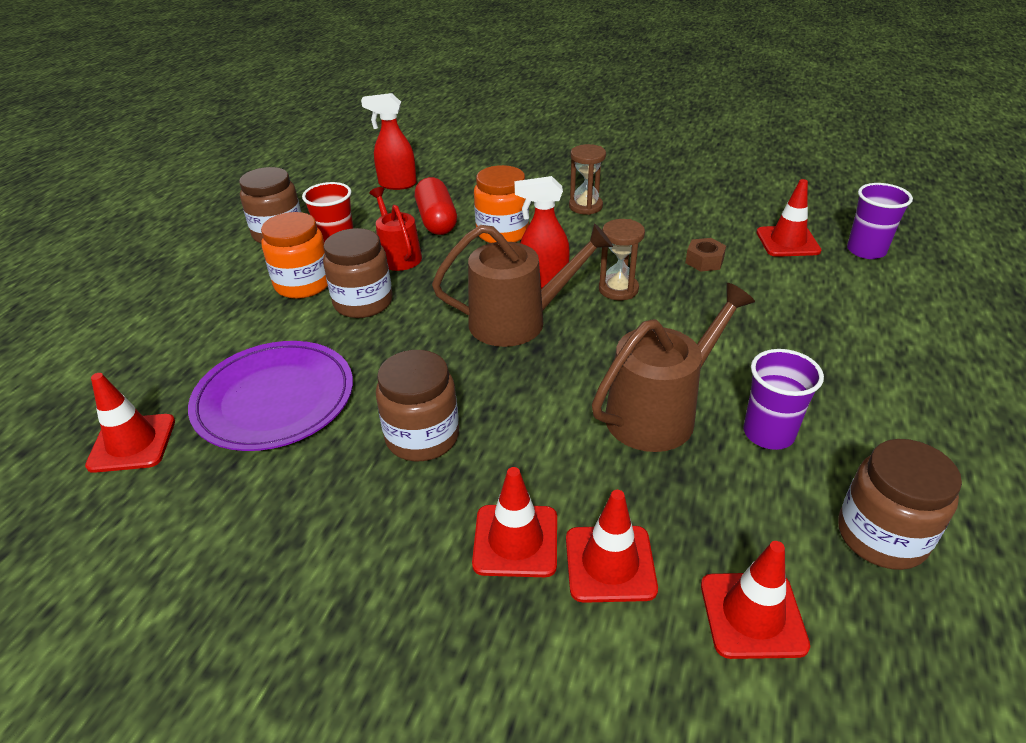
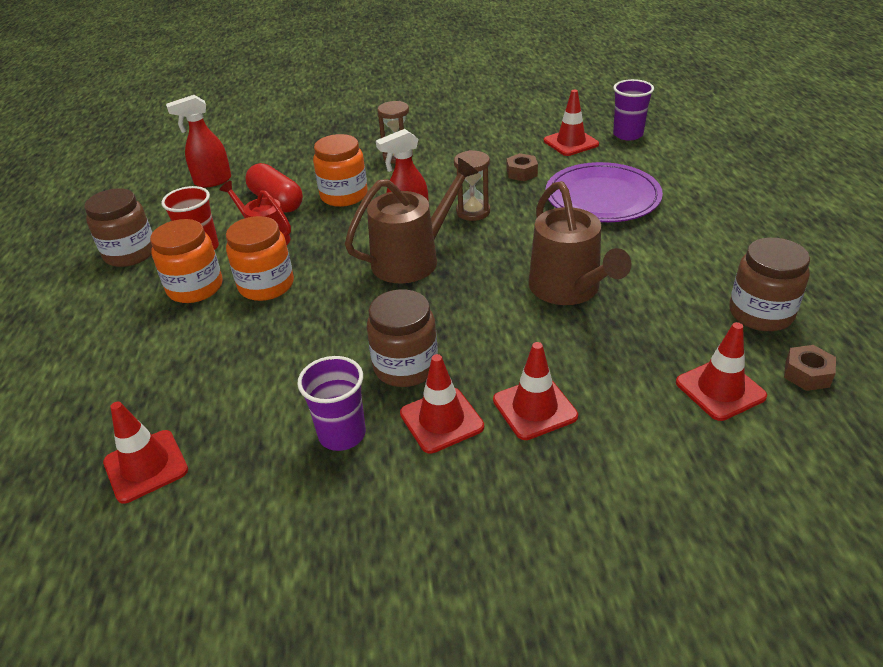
camera: 25 degrees left, 0 degrees up
purple plate [188,341,353,451] -> purple plate moved to [546,162,663,222]
brown jar [323,228,393,318] -> orange jar [226,216,294,301]
red traffic cone [566,490,658,603] -> red traffic cone moved to [400,354,484,454]
brown watering can [592,283,755,452] -> brown watering can turned 135 degrees clockwise [529,181,632,305]
purple cup [743,349,824,450] -> purple cup moved to [297,356,366,451]
none -> brown nut [784,345,836,391]

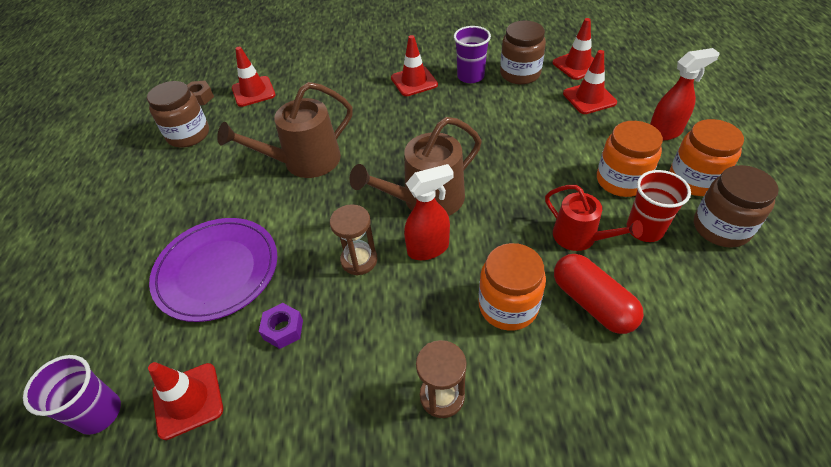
camera: 175 degrees left, 10 degrees up
red spray bottle [166,95,231,188] -> red spray bottle moved to [650,48,720,140]
orange jar [226,216,294,301] -> orange jar moved to [669,119,744,196]
brown jar [367,289,438,387] -> brown jar moved to [500,21,546,85]
red traffic cone [493,342,578,440] -> red traffic cone moved to [563,50,617,114]
brown nut [507,153,538,181] -> purple nut [259,303,303,349]
brown watering can [529,181,632,305] -> brown watering can turned 105 degrees counterclockwise [217,82,353,178]

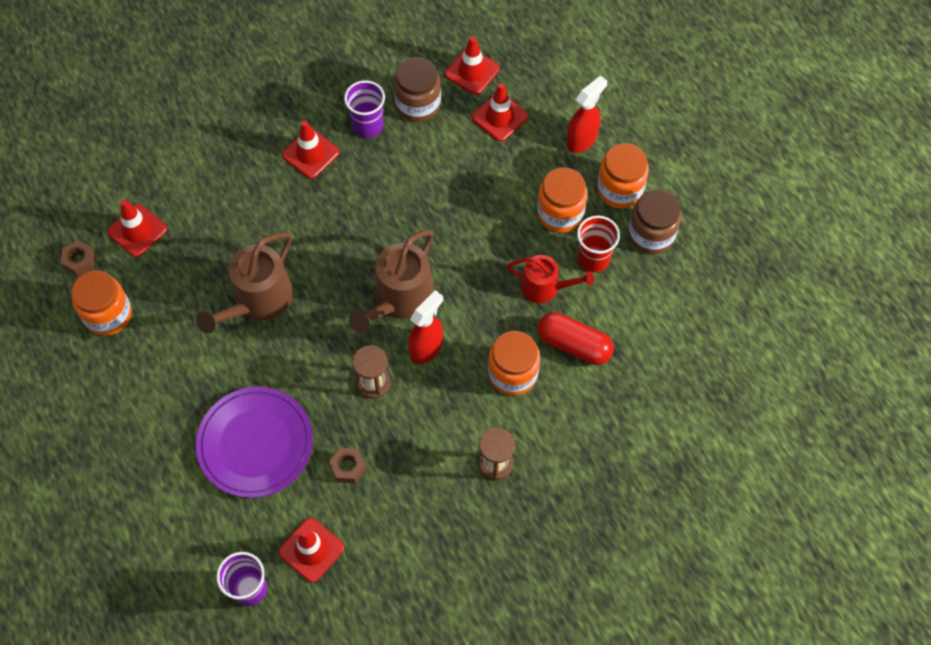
camera: 30 degrees left, 15 degrees up
brown jar [147,81,209,148] -> orange jar [71,271,132,336]
purple nut [259,303,303,349] -> brown nut [329,448,366,483]

